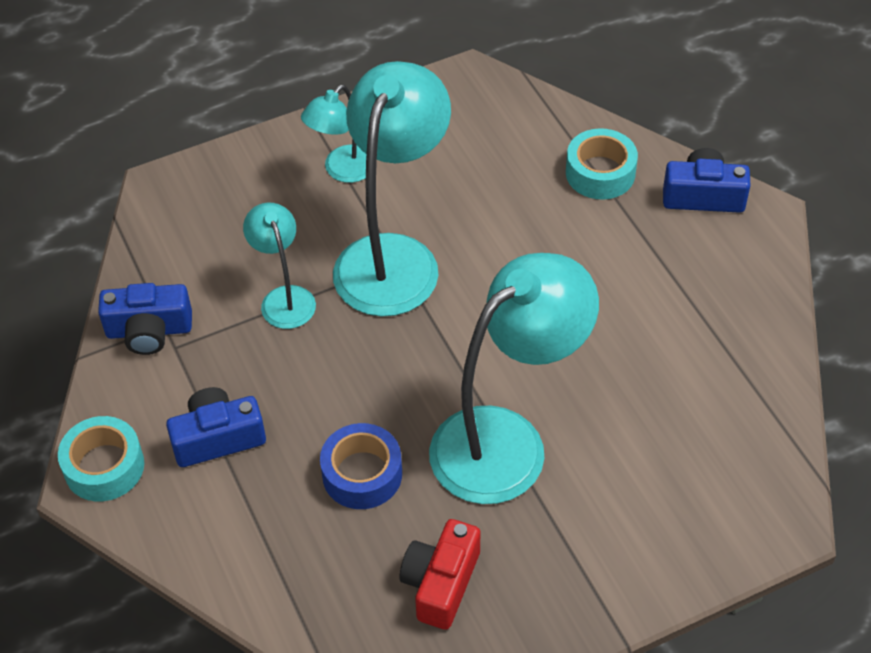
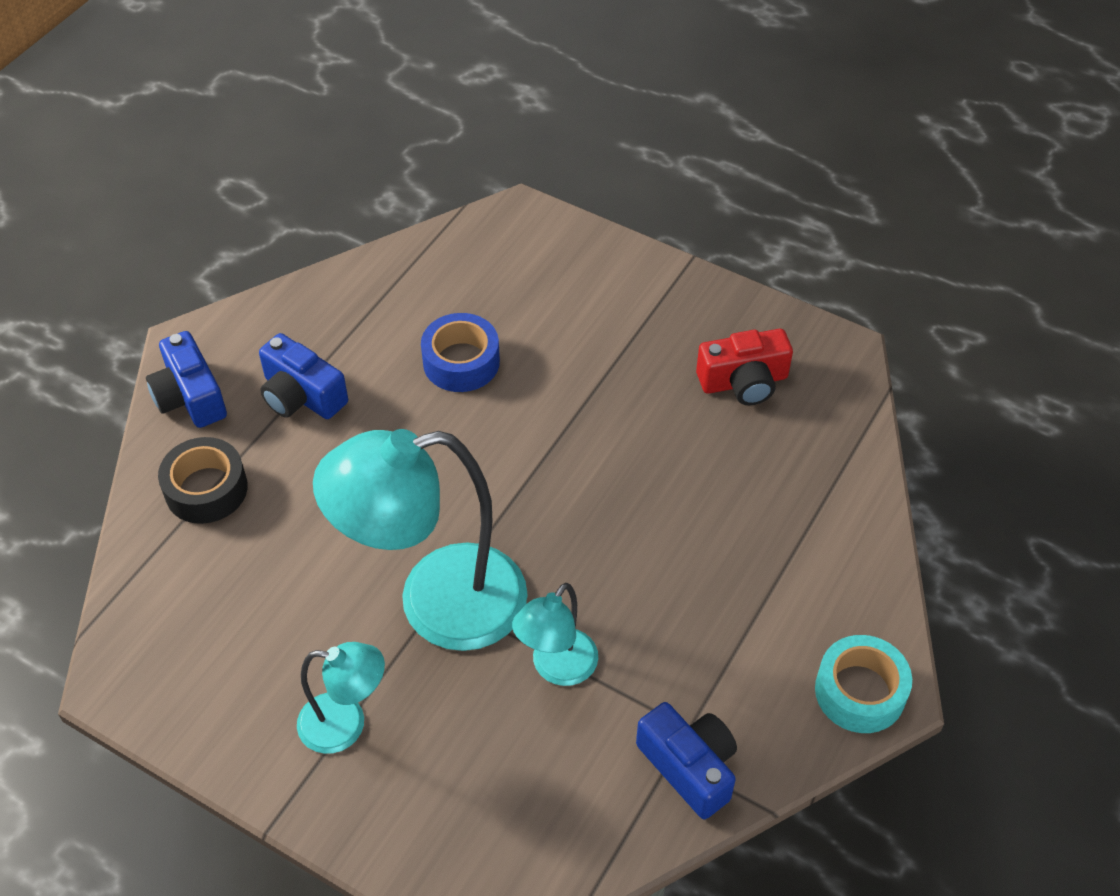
camera: 125 degrees left, 0 degrees up
blue camera [166,387,266,467] -> blue camera moved to [259,333,348,419]
blue tape [320,423,402,509] -> blue tape moved to [421,313,500,392]
turquoise lamp [429,253,599,504] -> none
turquoise tape [566,128,638,200] -> black tape [158,437,248,524]

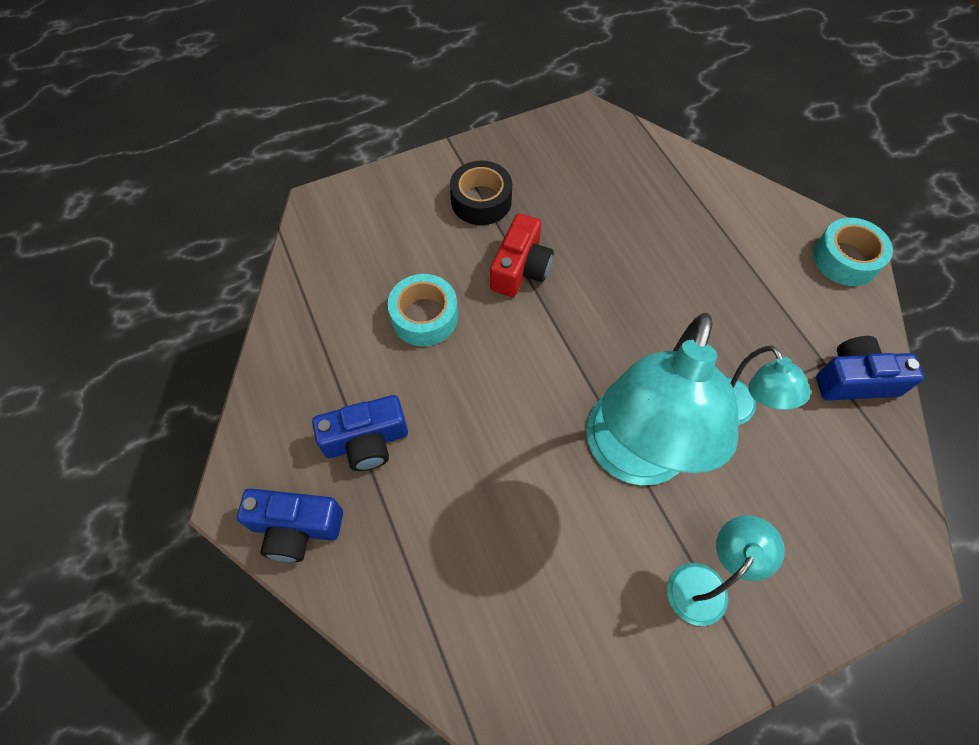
camera: 55 degrees left, 10 degrees up
black tape [158,437,248,524] -> black tape moved to [450,161,512,225]
blue tape [421,313,500,392] -> turquoise tape [388,274,458,346]
red camera [696,329,793,406] -> red camera moved to [490,213,554,297]

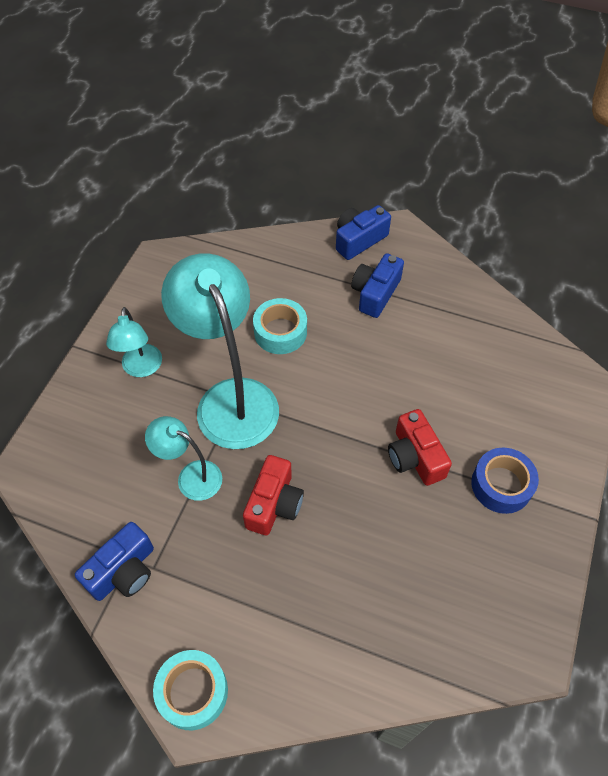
camera: 135 degrees right, 5 degrees down
turquoise tape [388,274,458,346] -> turquoise tape moved to [253,298,307,354]
black tape [450,161,512,225] -> blue tape [471,448,539,514]
none -> red camera [243,455,304,535]

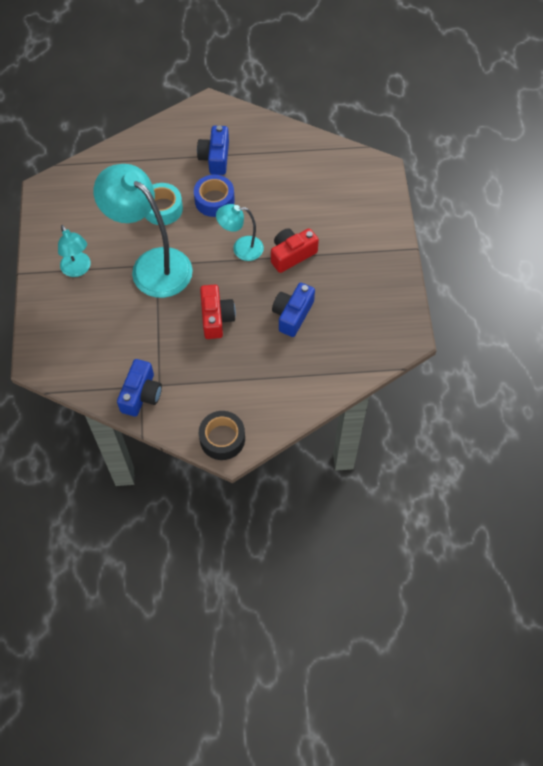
camera: 25 degrees left, 5 degrees up
turquoise lamp [145,416,222,501] -> turquoise lamp moved to [216,204,264,261]
turquoise tape [153,650,228,730] -> black tape [199,411,245,460]
blue camera [336,205,391,260] -> blue camera moved to [272,283,315,337]
red camera [388,409,452,486] -> red camera turned 105 degrees clockwise [271,228,319,273]
blue tape [471,448,539,514] -> blue tape moved to [194,175,235,217]

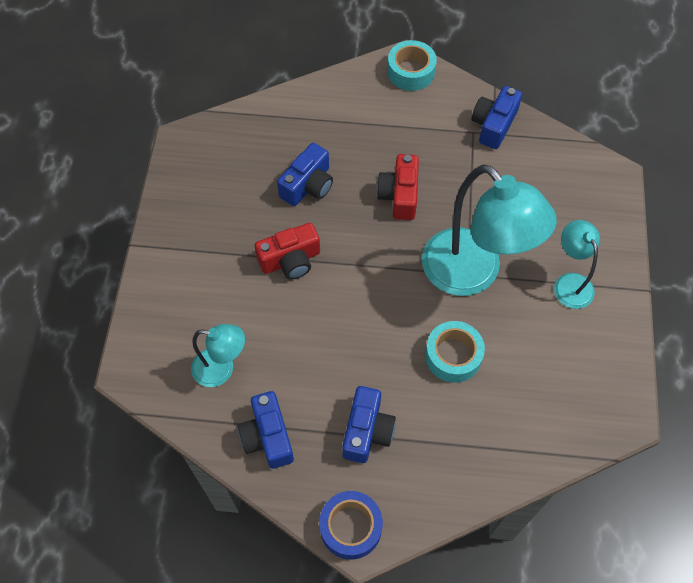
camera: 170 degrees left, 0 degrees up
blue tape [194,175,235,217] -> blue tape moved to [319,491,383,560]
black tape [199,411,245,460] -> turquoise tape [387,40,437,91]
turquoise lamp [216,204,264,261] -> turquoise lamp moved to [191,324,245,387]
none -> blue camera [238,391,294,469]

